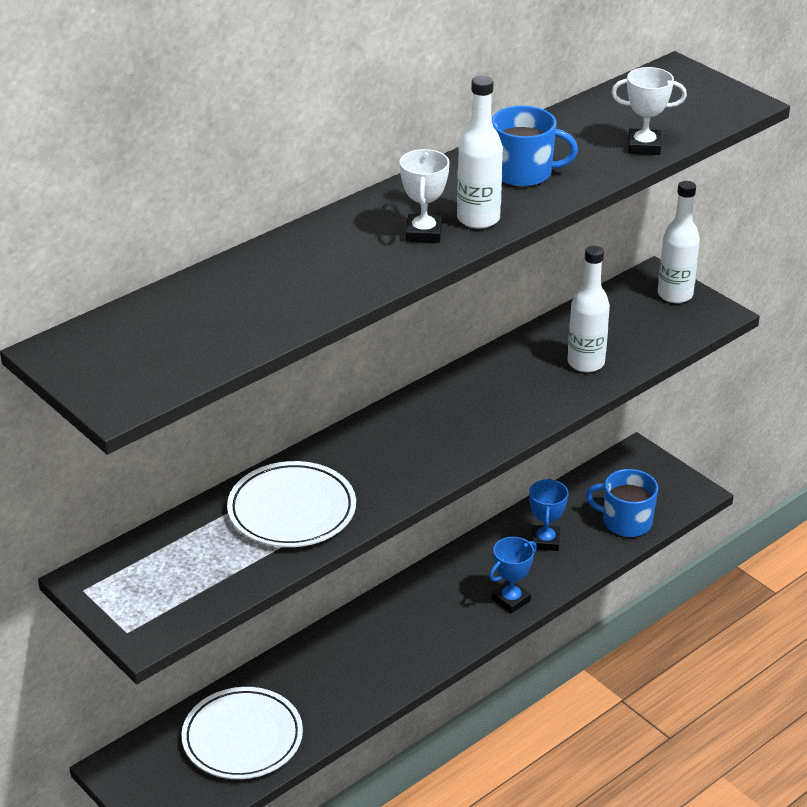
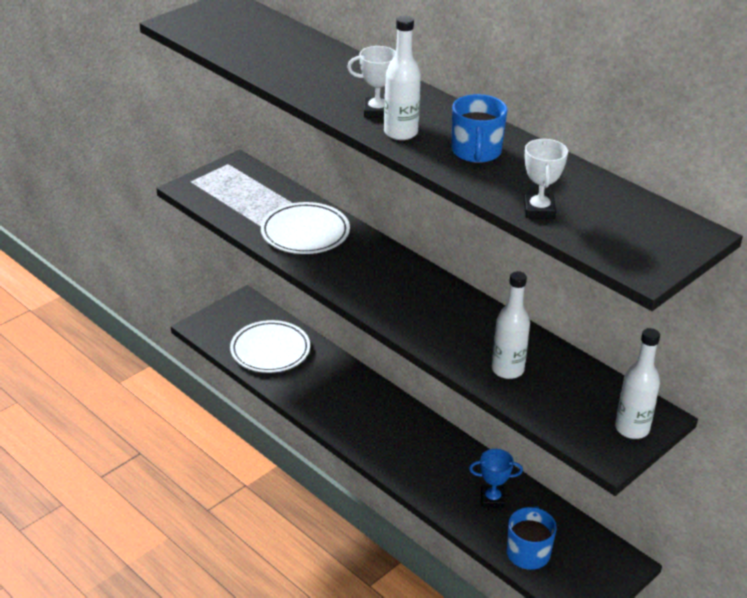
camera: 85 degrees right, 0 degrees up
blue trophy [489,537,537,613] -> none

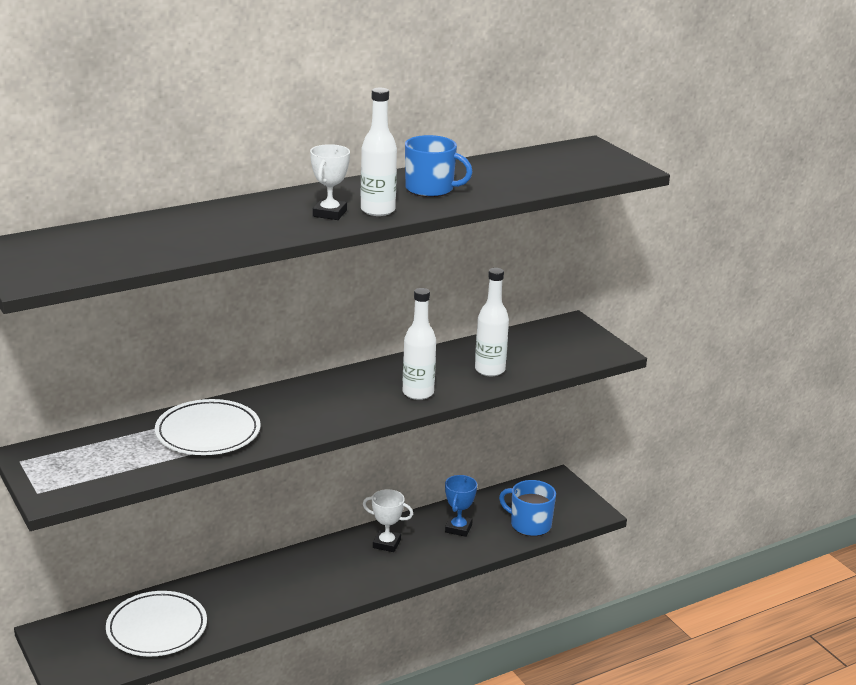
camera: 75 degrees left, 10 degrees down
white trophy [524,139,568,219] -> white trophy moved to [363,489,413,552]
white bottle [615,328,660,439] -> white bottle moved to [403,288,436,400]

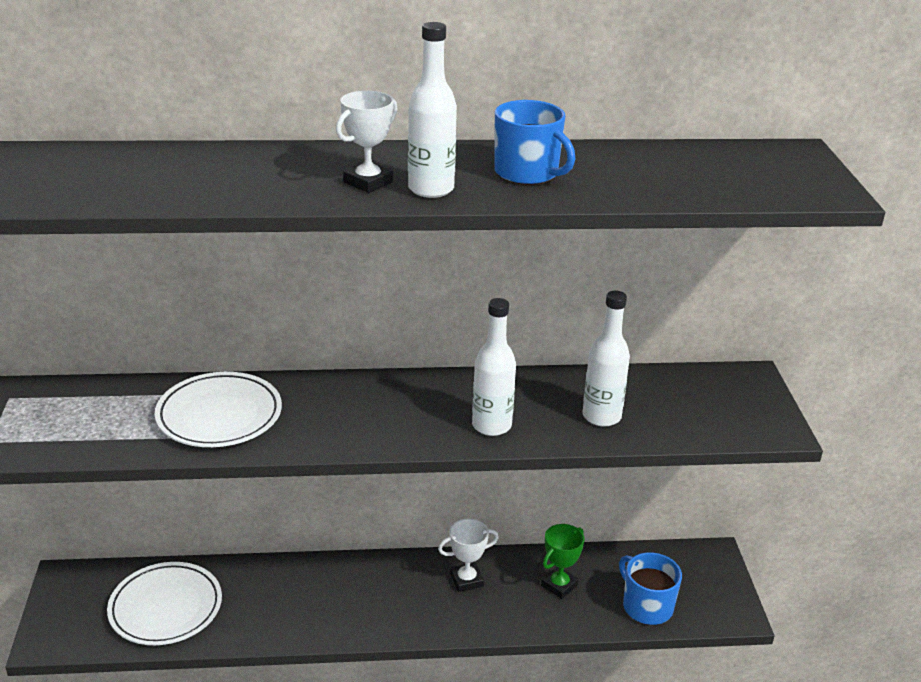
camera: 25 degrees right, 5 degrees up
white trophy [363,489,413,552] -> white trophy turned 60 degrees counterclockwise [438,519,499,592]
blue trophy [445,475,477,537] -> green trophy [541,524,585,599]

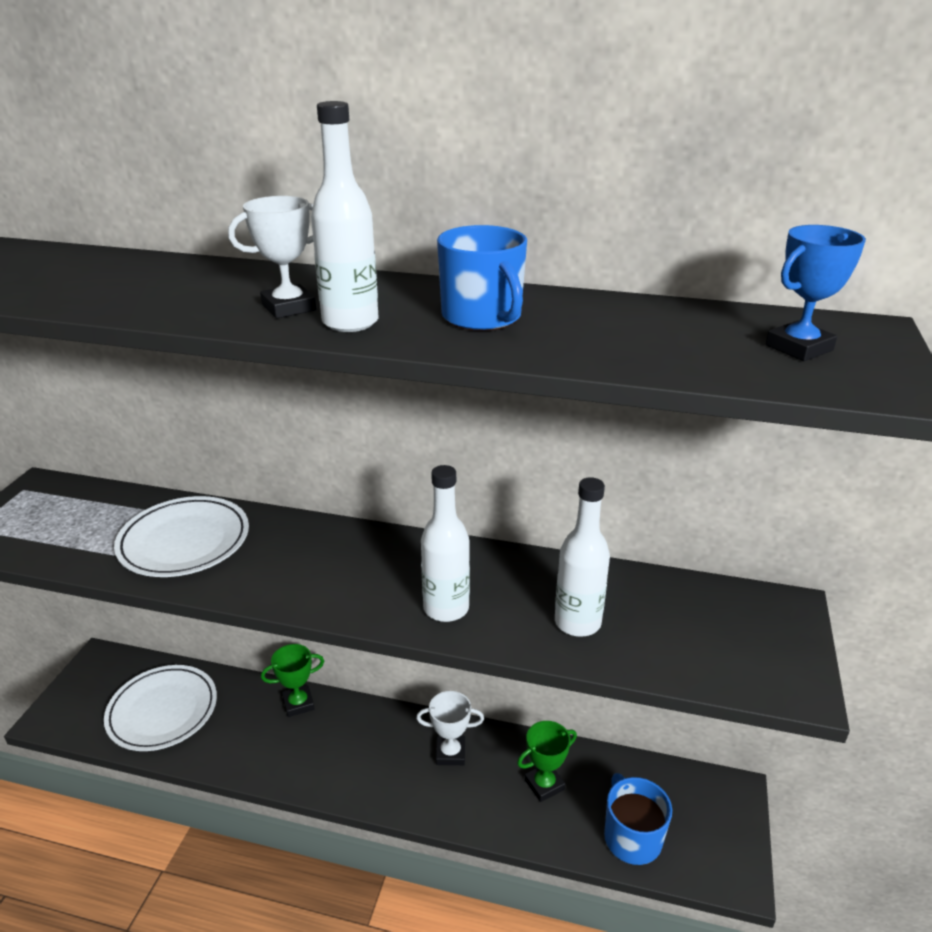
camera: 20 degrees right, 0 degrees up
none -> green trophy [261,644,324,717]
none -> blue trophy [766,225,866,361]

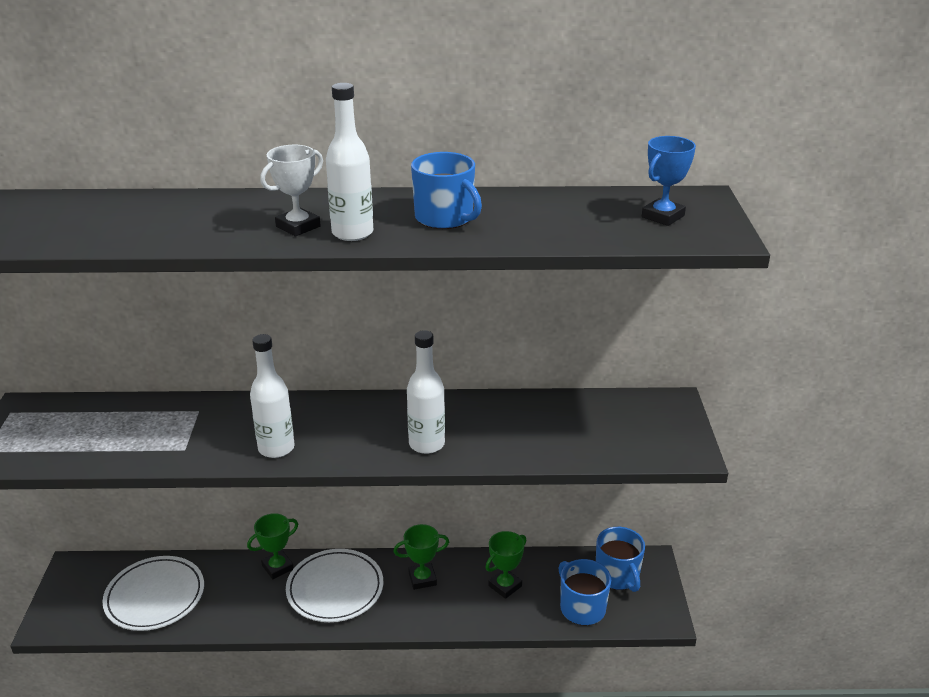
camera: 15 degrees left, 0 degrees up
white plate [114,496,249,577] -> white plate moved to [286,549,383,622]
white trophy [416,691,484,765] -> green trophy [393,524,449,590]
white bottle [555,477,610,637] -> white bottle moved to [250,334,295,458]
none -> blue mug [596,527,645,592]

